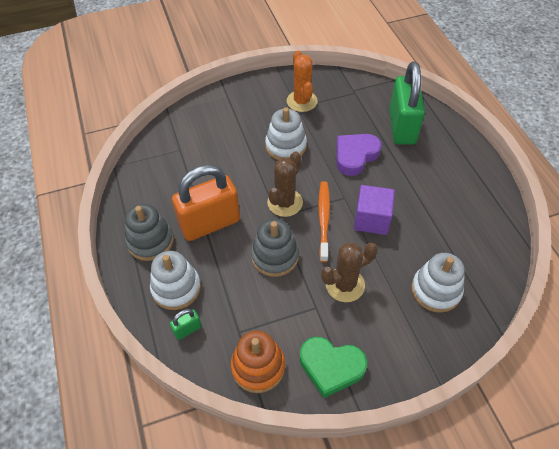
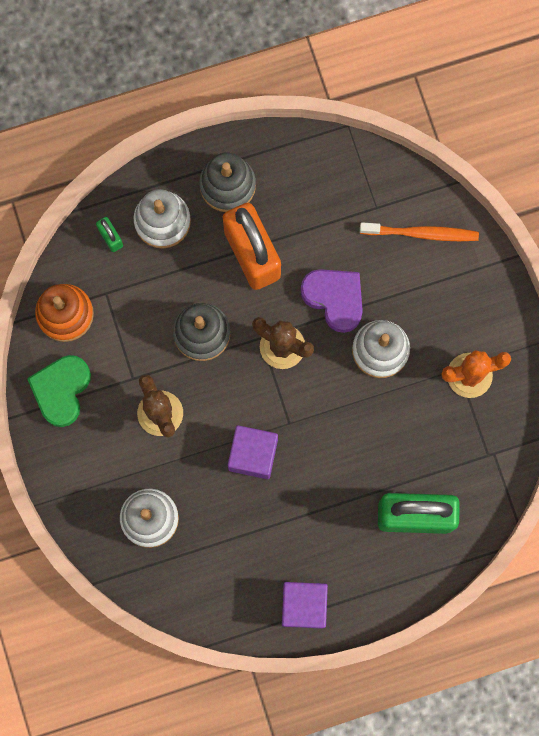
camera: 90 degrees right, 25 degrees up
orange toothbrush [318,181,330,262] -> orange toothbrush moved to [360,222,479,241]
purple heart [337,134,382,176] -> purple heart moved to [300,269,363,333]
none -> purple cube [282,582,328,629]

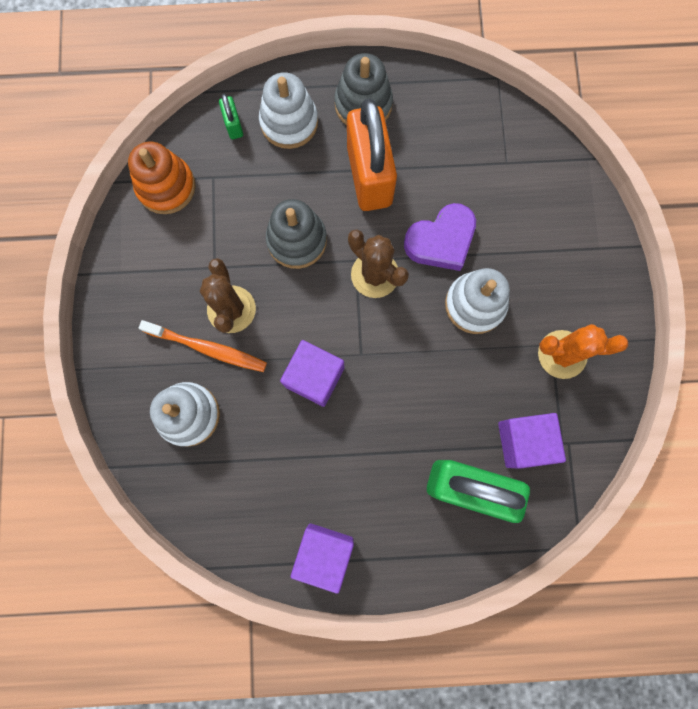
camera: 15 degrees right, 0 degrees up
green heart [27,355,91,427] -> none
purple heart [300,269,363,333] -> purple heart turned 90 degrees clockwise [404,203,476,271]
orange toothbrush [360,222,479,241] -> orange toothbrush moved to [139,320,267,372]
none -> purple cube [498,413,566,469]

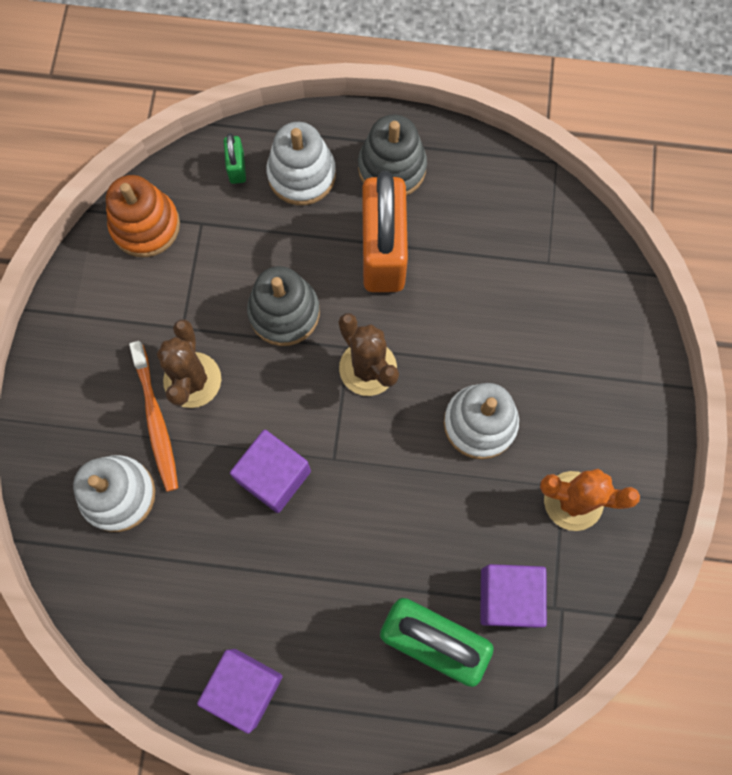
camera: 10 degrees right, 5 degrees down
orange toothbrush [139,320,267,372] -> orange toothbrush turned 45 degrees clockwise [129,341,178,492]
purple heart [404,203,476,271] -> none

